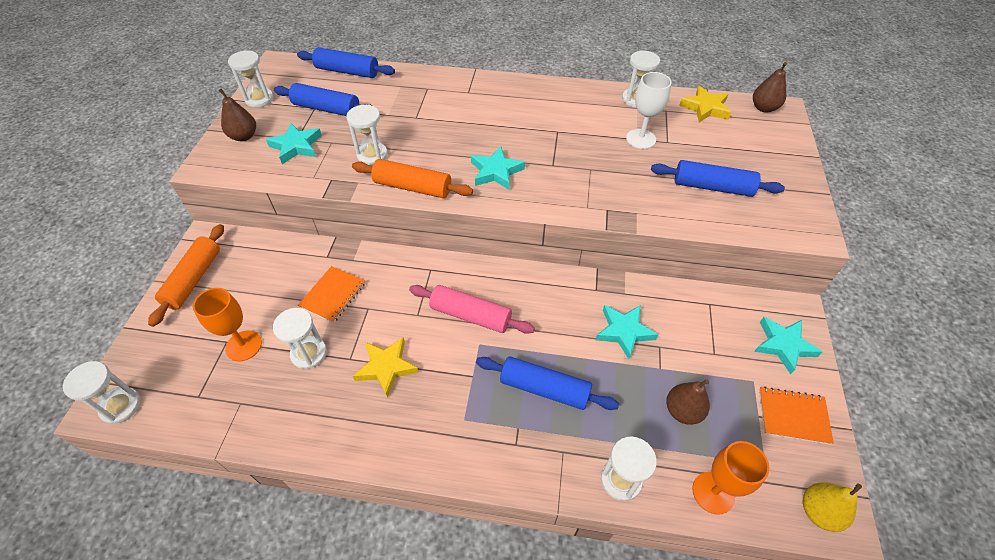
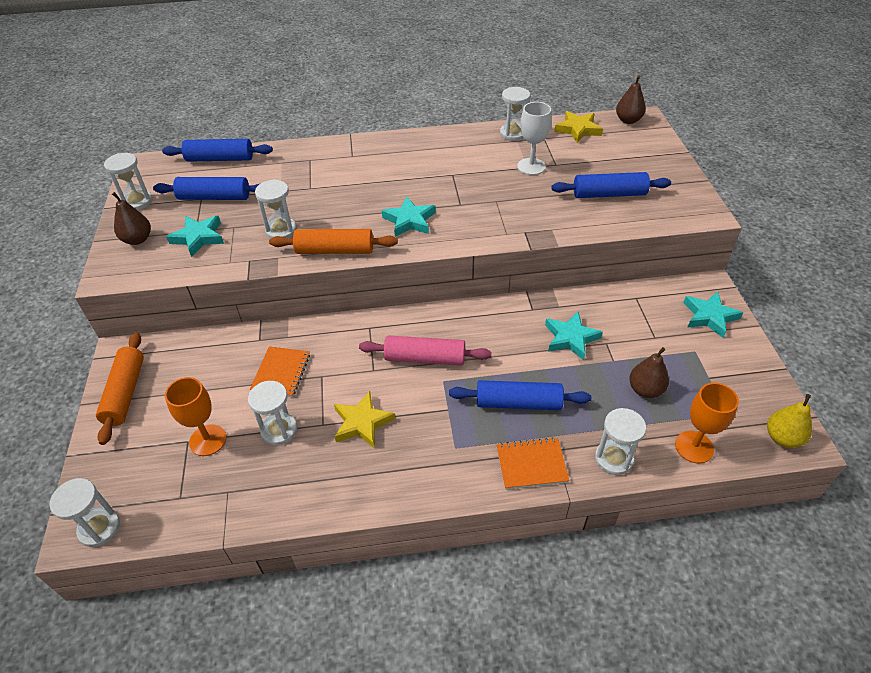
camera: 15 degrees left, 5 degrees down
orange notebook [759,387,834,445] -> orange notebook moved to [497,437,570,489]

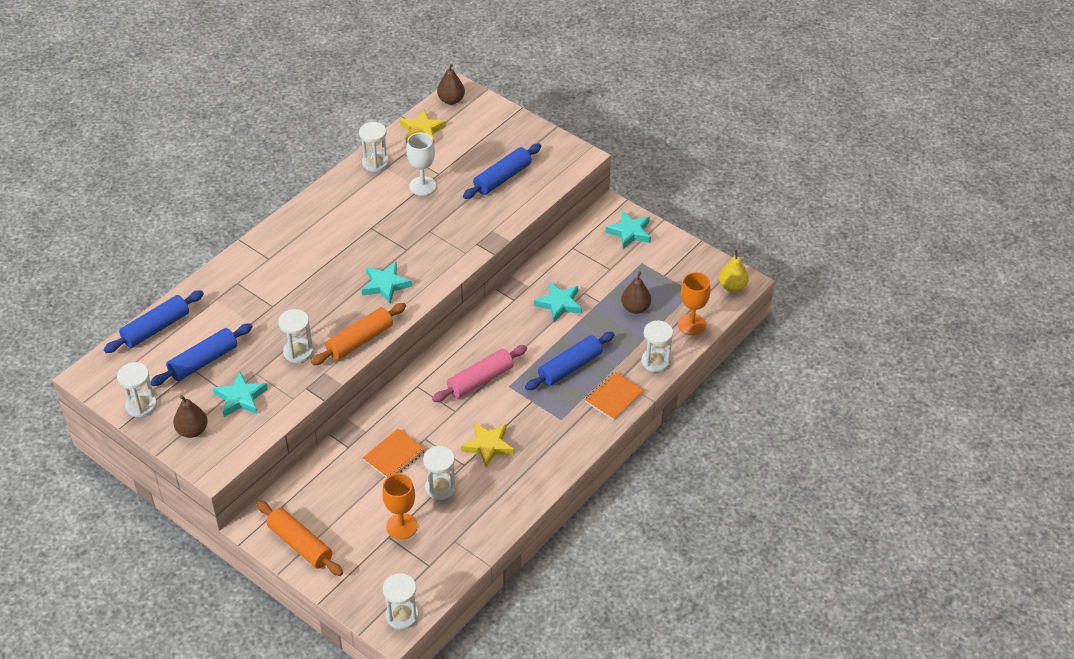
camera: 45 degrees left, 0 degrees up
orange notebook [250,346,310,397] -> orange notebook turned 75 degrees clockwise [363,428,426,478]

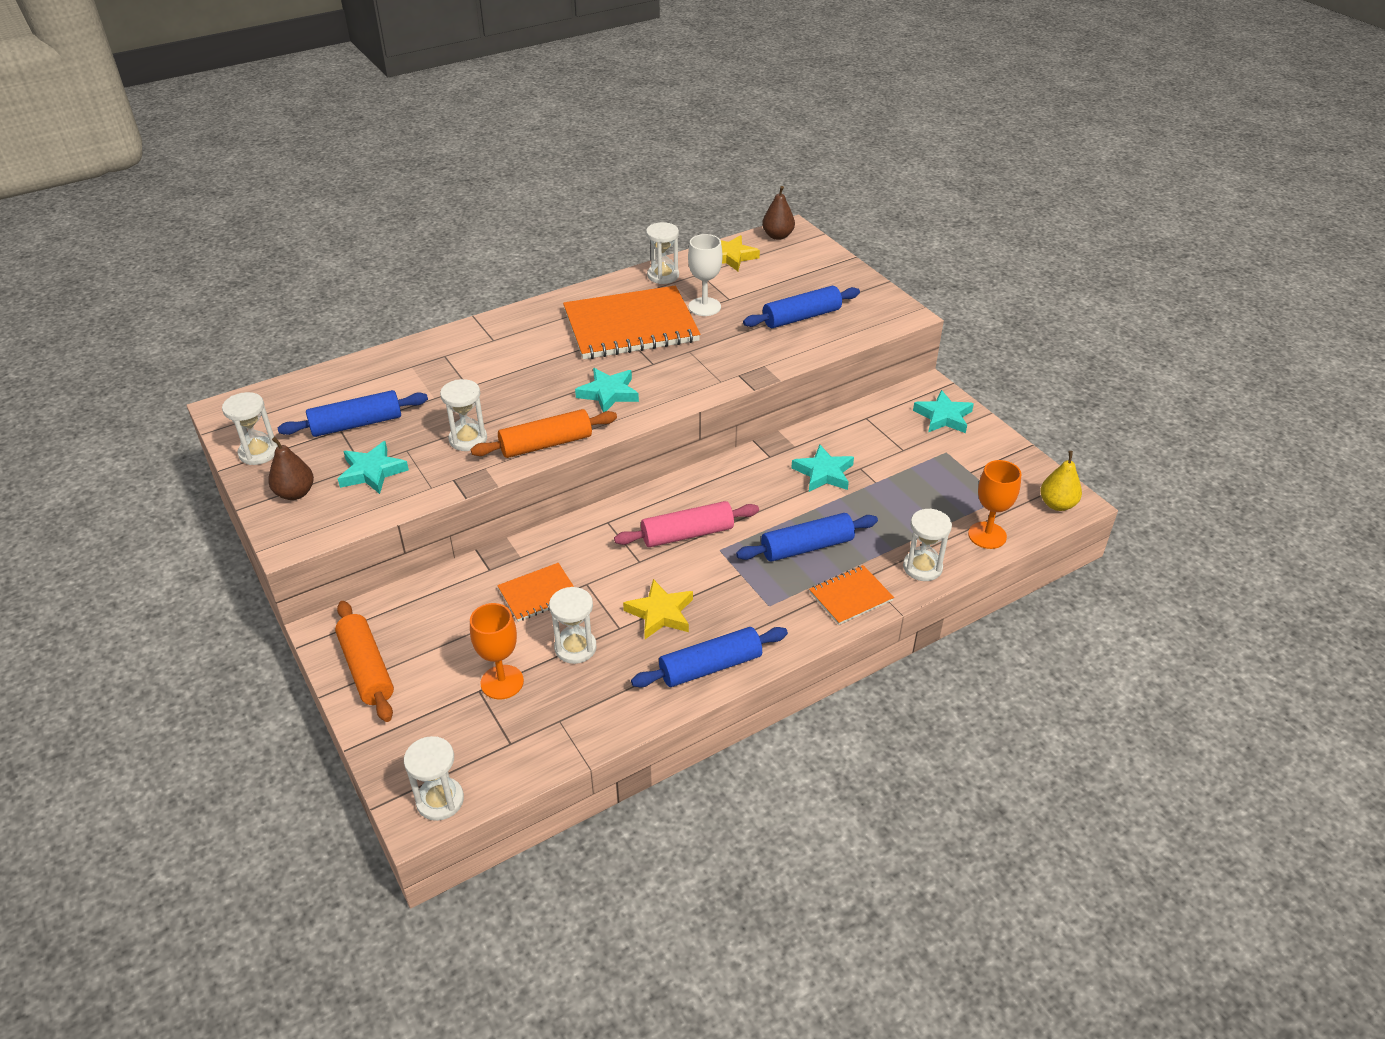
camera: 20 degrees right, 5 degrees down
blue rolling pin [104,290,204,353] -> blue rolling pin moved to [631,627,788,688]
brown pear [621,271,651,314] -> none
none -> orange notebook [563,285,700,359]

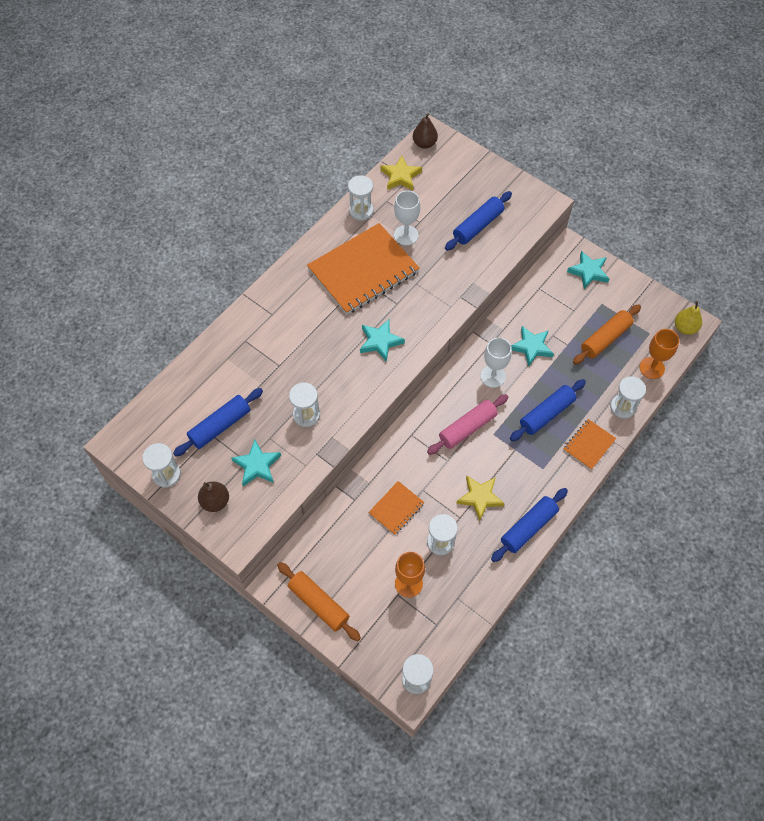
camera: 20 degrees left, 20 degrees up
orange rolling pin [471,409,617,458] -> orange rolling pin moved to [573,304,641,365]
none -> white goblet [481,338,512,388]

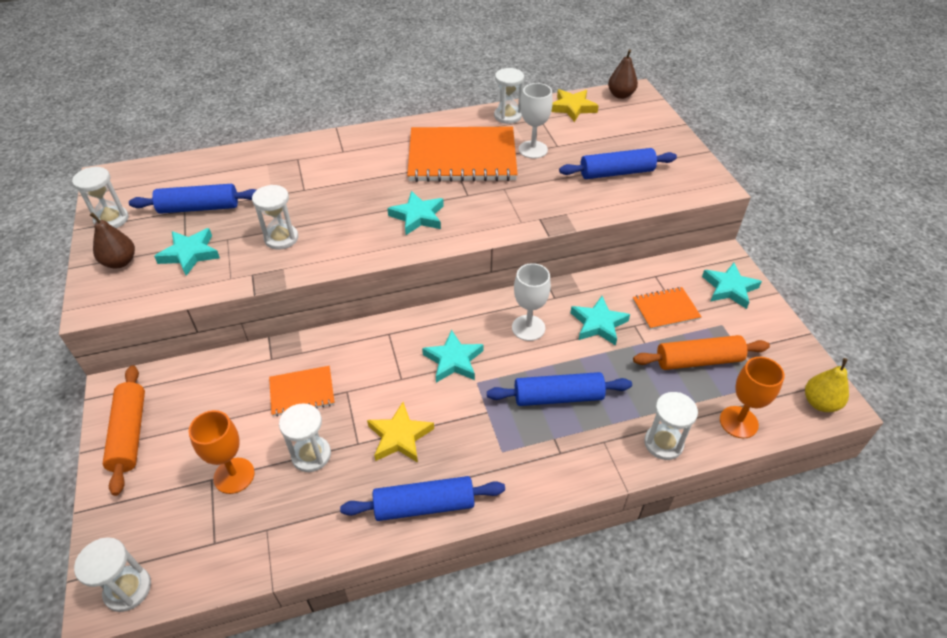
camera: 35 degrees right, 15 degrees down
pink rolling pin [427,394,509,455] -> turquoise star [422,330,484,383]
orange notebook [564,419,616,470] -> orange notebook moved to [633,287,702,330]

